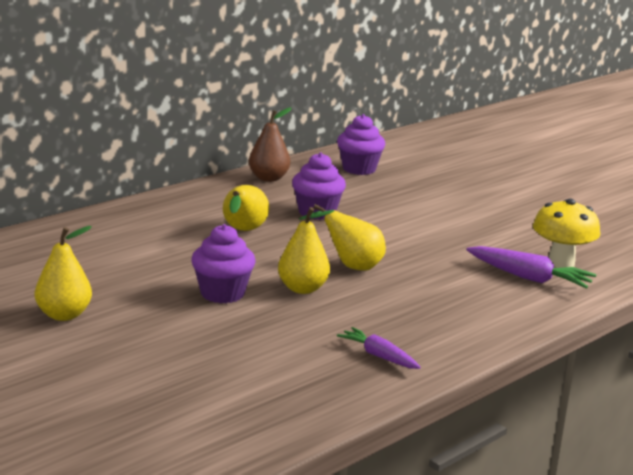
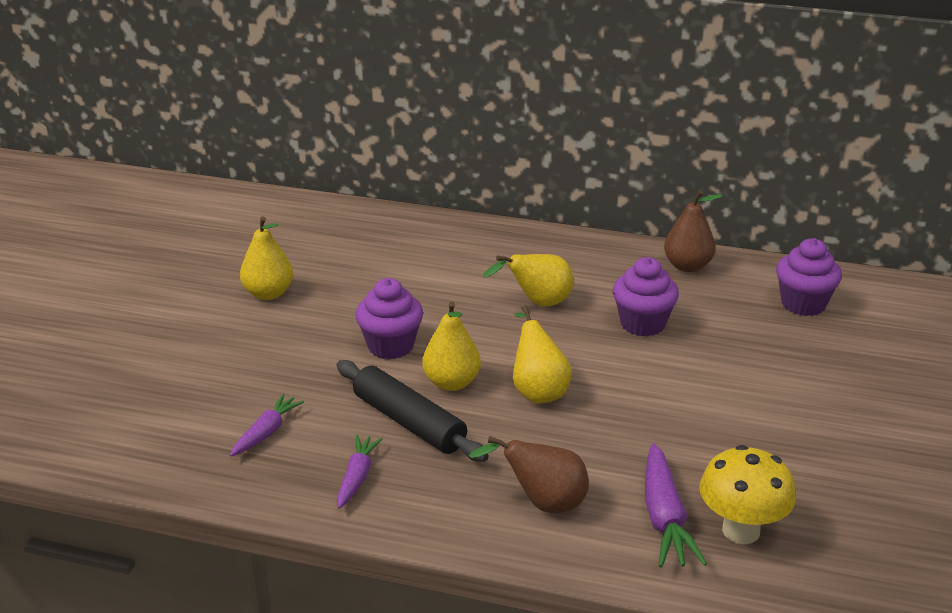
camera: 60 degrees right, 10 degrees up
none -> purple carrot [230,394,304,457]
none -> black rolling pin [336,360,489,462]
none -> brown pear [468,436,589,513]

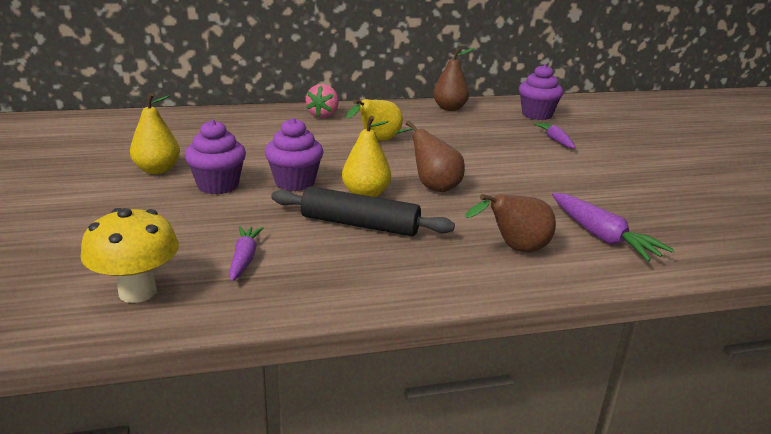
camera: 30 degrees left, 5 degrees down
purple carrot [337,435,383,509] -> purple carrot moved to [533,122,575,148]
yellow pear [513,305,572,403] -> brown pear [395,120,465,192]
purple cupcake [613,257,679,337] -> purple cupcake moved to [185,119,246,194]
yellow mushroom [699,445,796,544] -> yellow mushroom moved to [81,208,179,303]
none -> pink strawberry [305,84,339,118]

